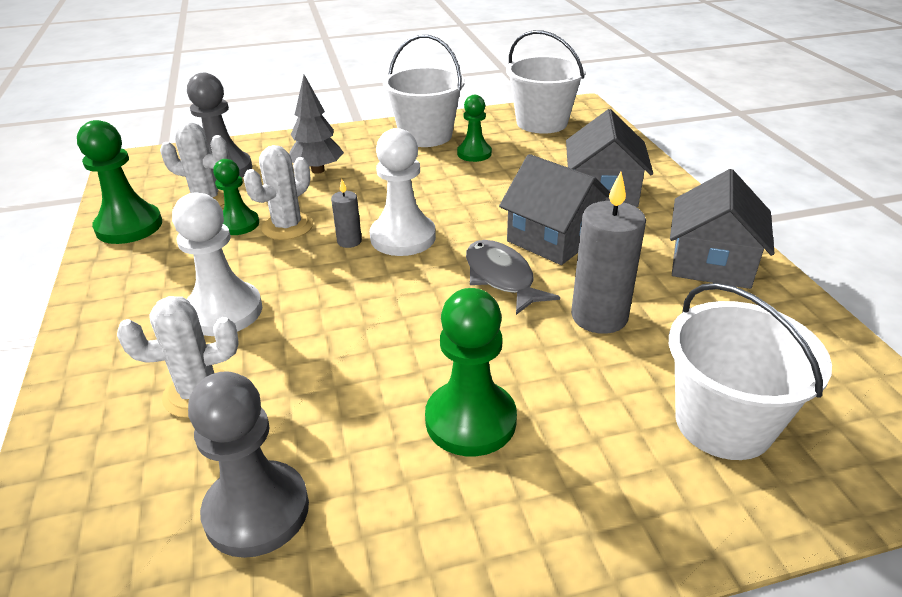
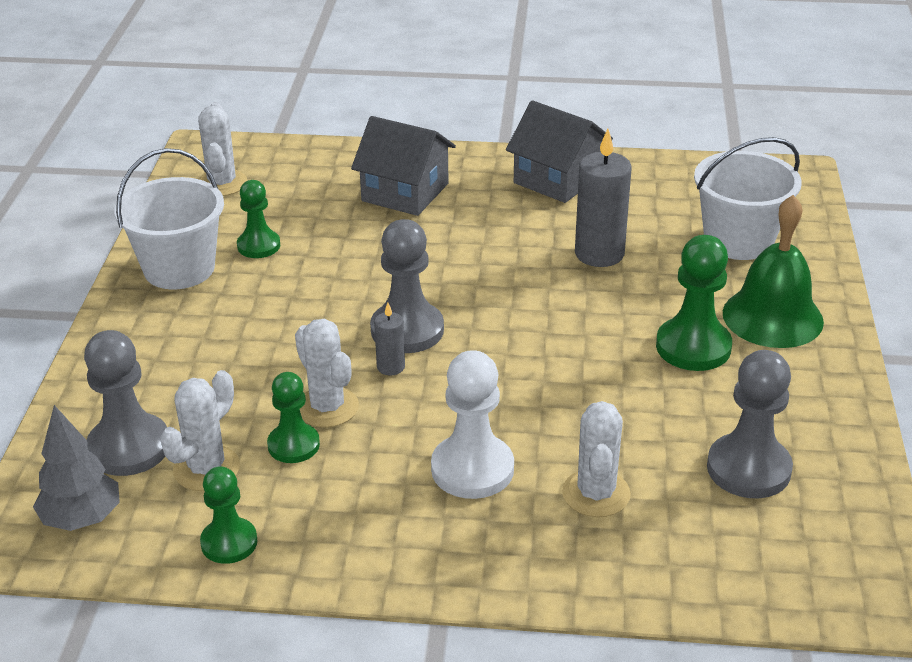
camera: 70 degrees left, 0 degrees up
green pawn [77,120,162,244] -> green pawn [200,466,258,564], size x0.64
grey tree [289,75,344,174] -> grey tree moved to [33,405,120,531]
white pawn [370,128,436,256] -> grey pawn [370,219,444,353]
grey fish [466,240,560,315] -> none
grey house [499,154,610,265] -> none
white bucket [506,30,586,134] -> white cactus [198,102,248,196]
none -> green bell [723,195,824,348]

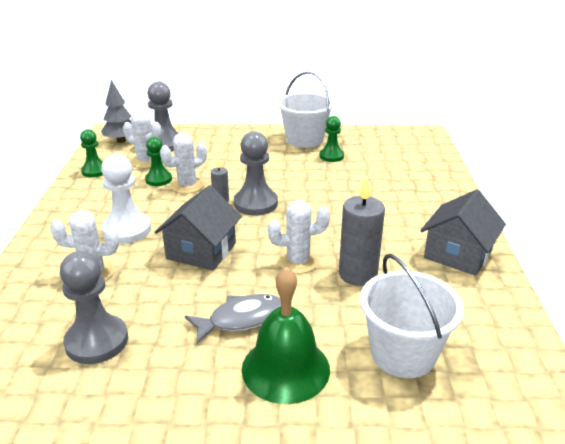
camera: 85 degrees right, 5 degrees down
white cactus [198,102,248,196] -> white cactus moved to [268,200,330,274]
grey house [351,116,456,216] -> grey house moved to [155,185,242,271]
green pawn [656,235,732,371] -> grey fish [185,294,281,344]

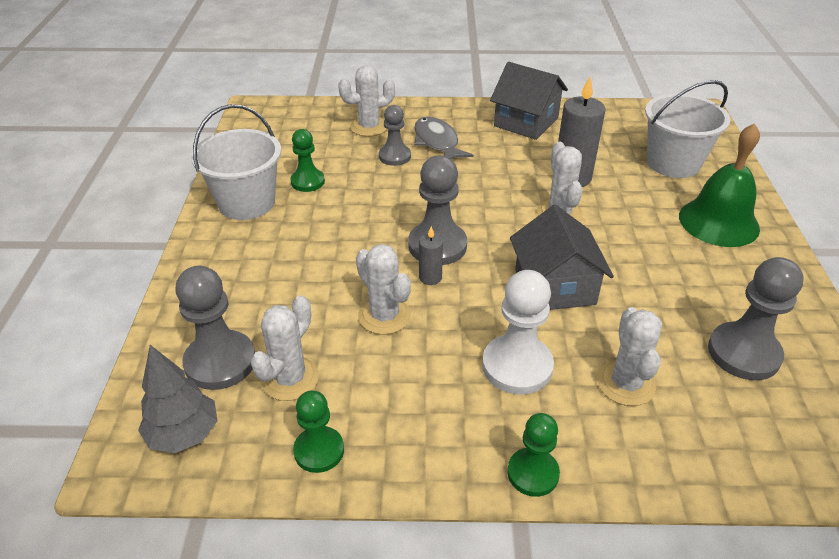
camera: 90 degrees left, 10 degrees up
green pawn [145,137,172,186] -> green pawn moved to [507,413,560,497]
grey house [155,185,242,271] -> grey house turned 60 degrees clockwise [510,205,614,310]
grey fish [185,294,281,344] -> grey fish moved to [414,117,473,159]
none -> white cactus [338,65,395,137]
none -> grey pawn [379,105,411,166]

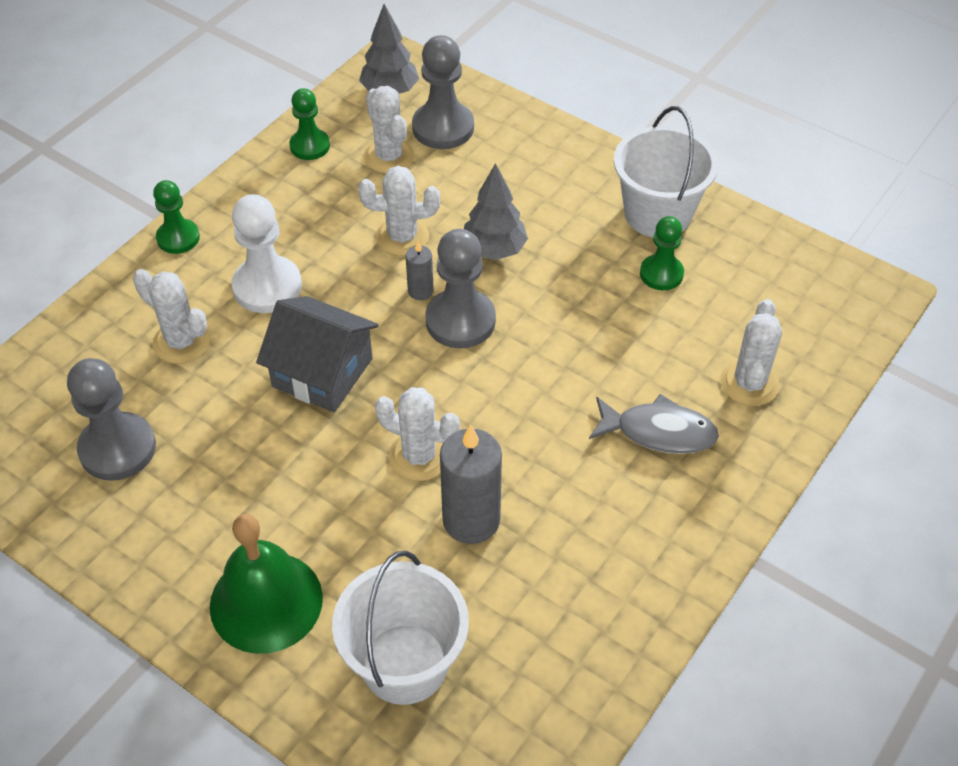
camera: 125 degrees right, 10 degrees up
grey pawn [379,105,411,166] -> none
grey house [490,62,568,140] -> none
none -> grey tree [464,163,528,260]

